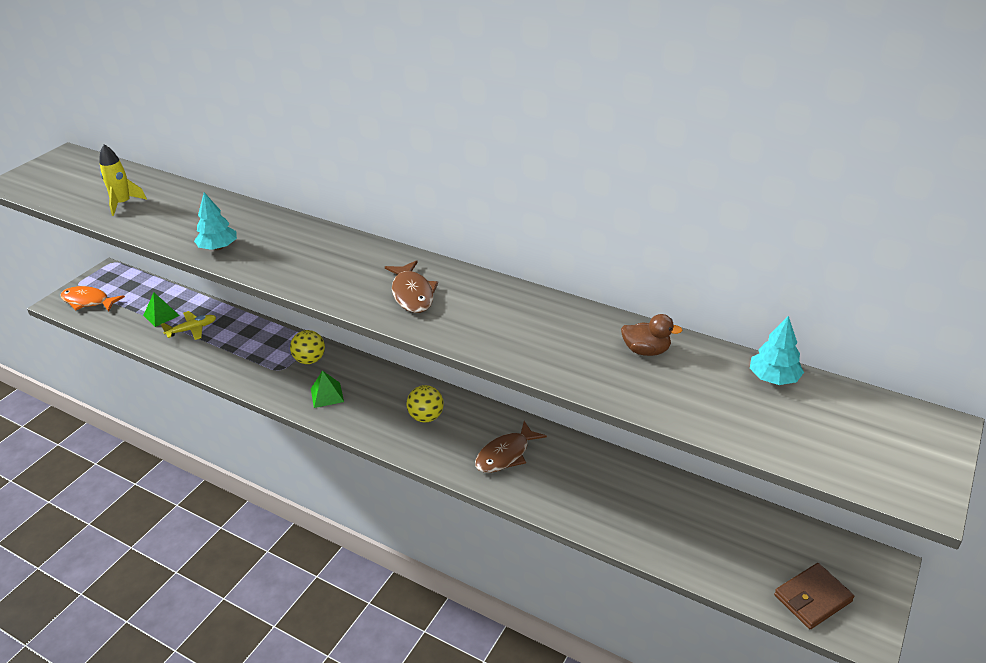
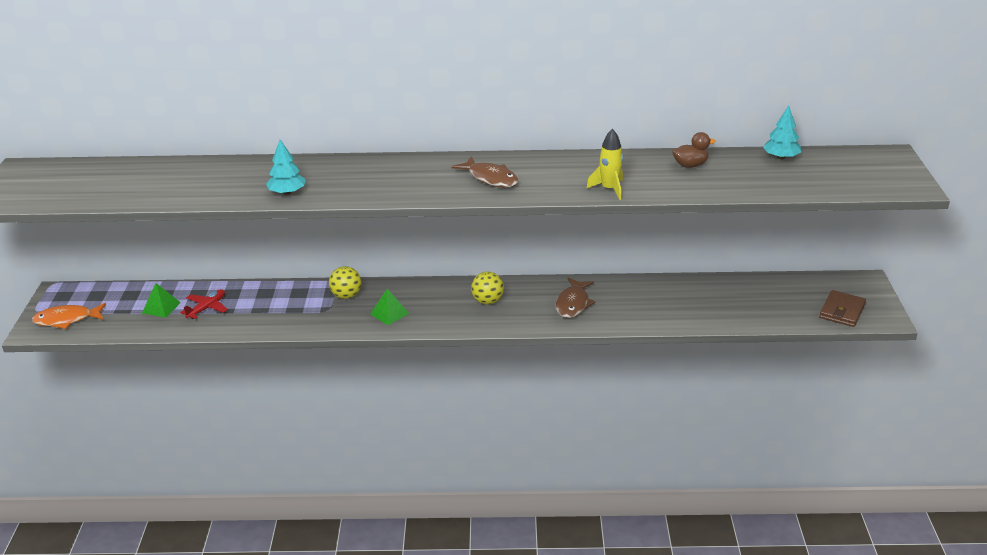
camera: 30 degrees left, 5 degrees down
yellow rocket [99,144,147,216] -> yellow rocket moved to [586,129,623,200]
yellow plane [161,311,216,340] -> red plane [180,289,228,319]

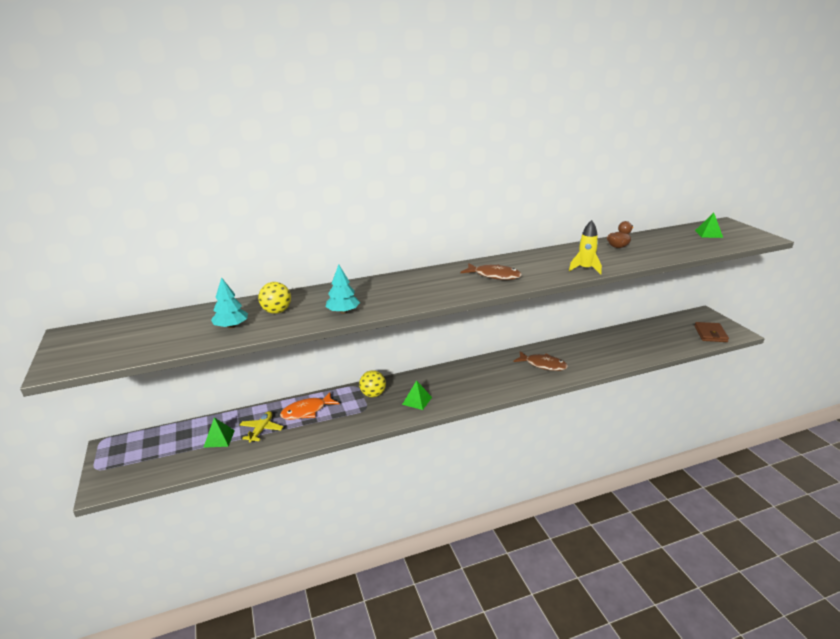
camera: 20 degrees left, 5 degrees down
orange fish [32,303,106,329] -> orange fish moved to [280,392,340,420]
red plane [180,289,228,319] -> yellow plane [240,411,283,442]
yellow ball [471,272,504,305] -> yellow ball moved to [258,282,291,314]
brown fish [555,278,595,318] -> brown fish turned 60 degrees counterclockwise [513,351,568,371]
turquoise tree [763,105,802,159] -> turquoise tree moved to [211,277,248,329]
none -> green pyramid [695,213,723,238]

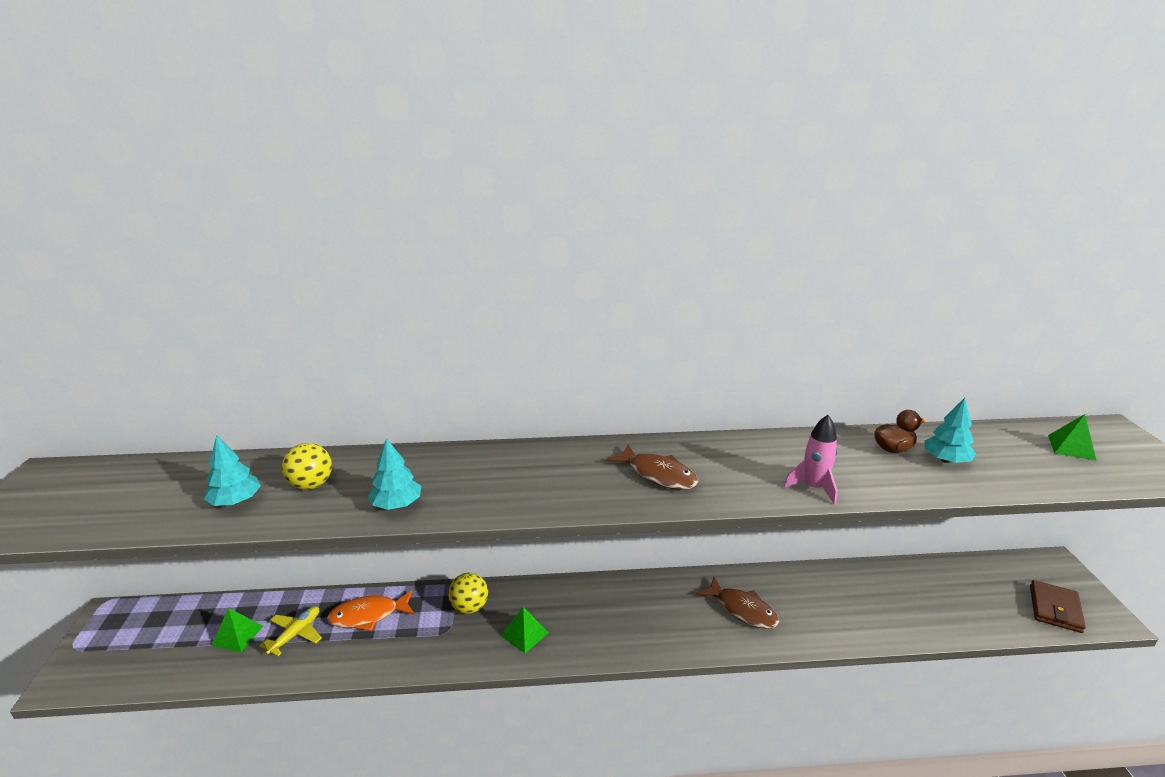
camera: 15 degrees right, 0 degrees up
yellow rocket [569,220,602,274] -> pink rocket [784,415,838,505]
none -> turquoise tree [924,398,976,463]

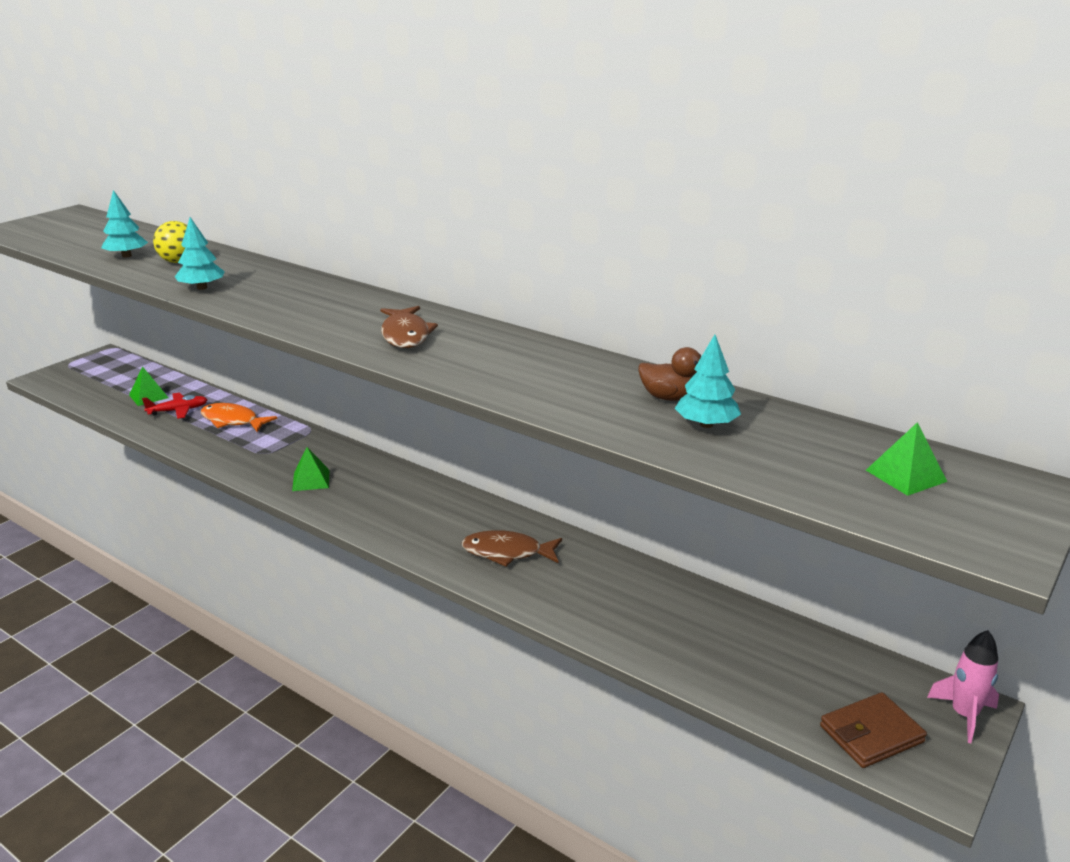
camera: 40 degrees right, 0 degrees up
yellow plane [260,606,322,656] -> red plane [142,393,208,419]
yellow ball [448,573,488,614] -> none
brown fish [696,577,779,629] -> brown fish turned 105 degrees clockwise [462,530,562,567]
pink rocket [784,415,838,505] -> pink rocket moved to [927,630,999,743]

